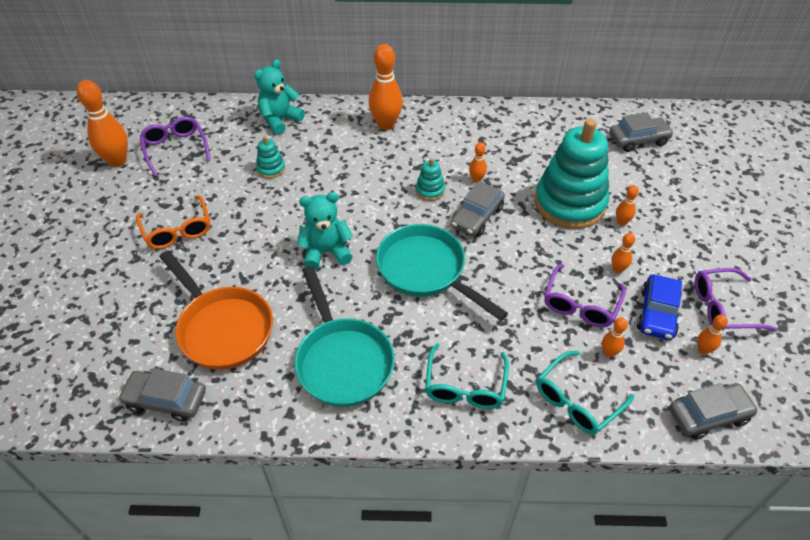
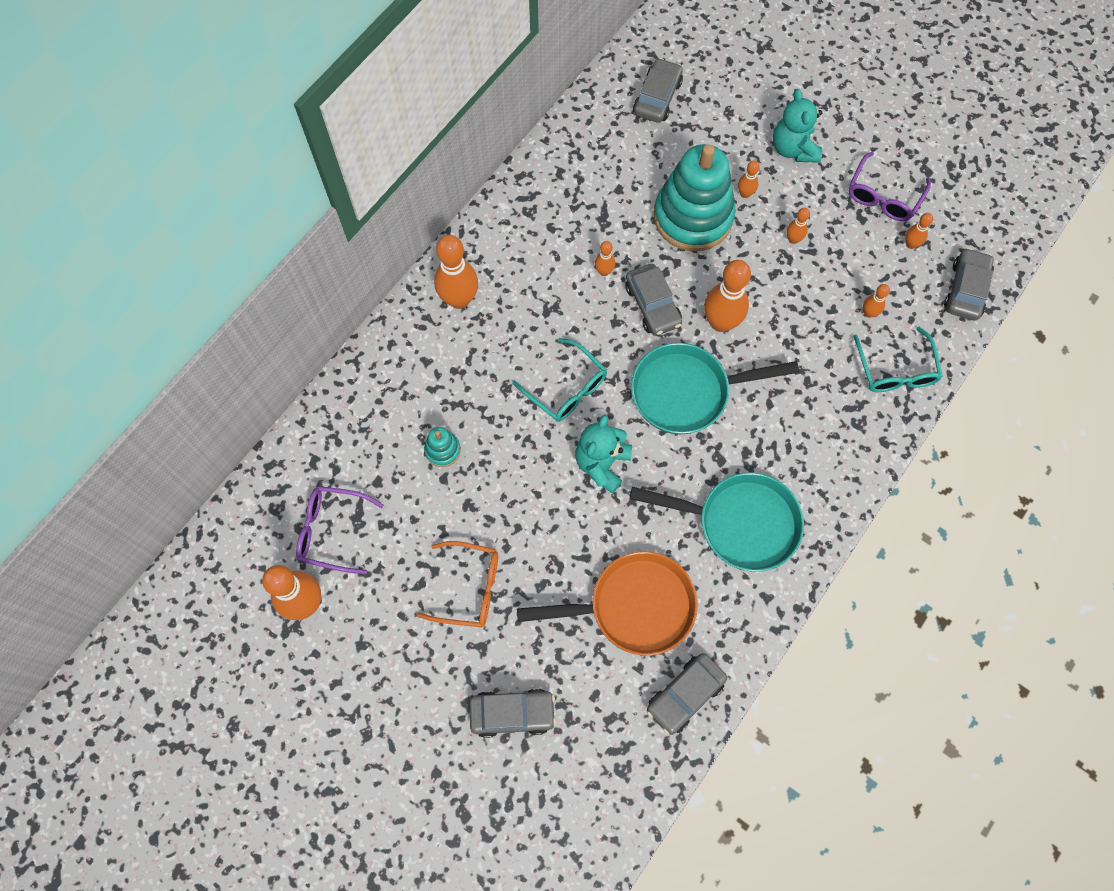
camera: 55 degrees left, 20 degrees up
turquoise teddy bear [254,59,305,135] -> turquoise teddy bear moved to [773,89,823,163]
turquoise stacking toy [416,158,445,201] -> none
turquoise glasses [425,343,509,409] -> turquoise glasses moved to [512,338,607,422]
purple glasses [544,264,626,327] -> none
blue car [637,274,682,340] -> none
none -> grey car [469,689,556,738]
none -> orange bowling pin [704,260,751,332]

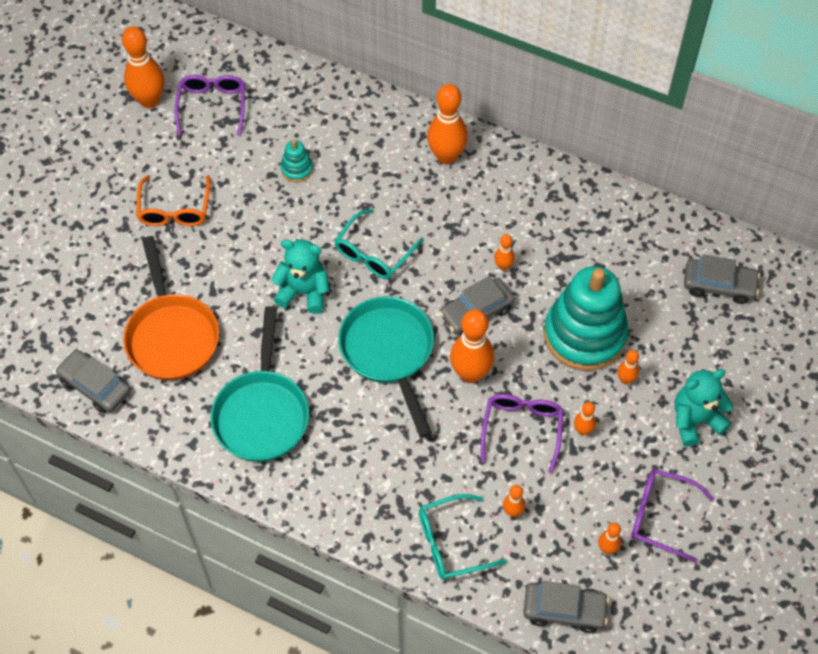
camera: 80 degrees right, 10 degrees down
grey car [469,689,556,738] -> none
none -> purple glasses [481,394,563,473]

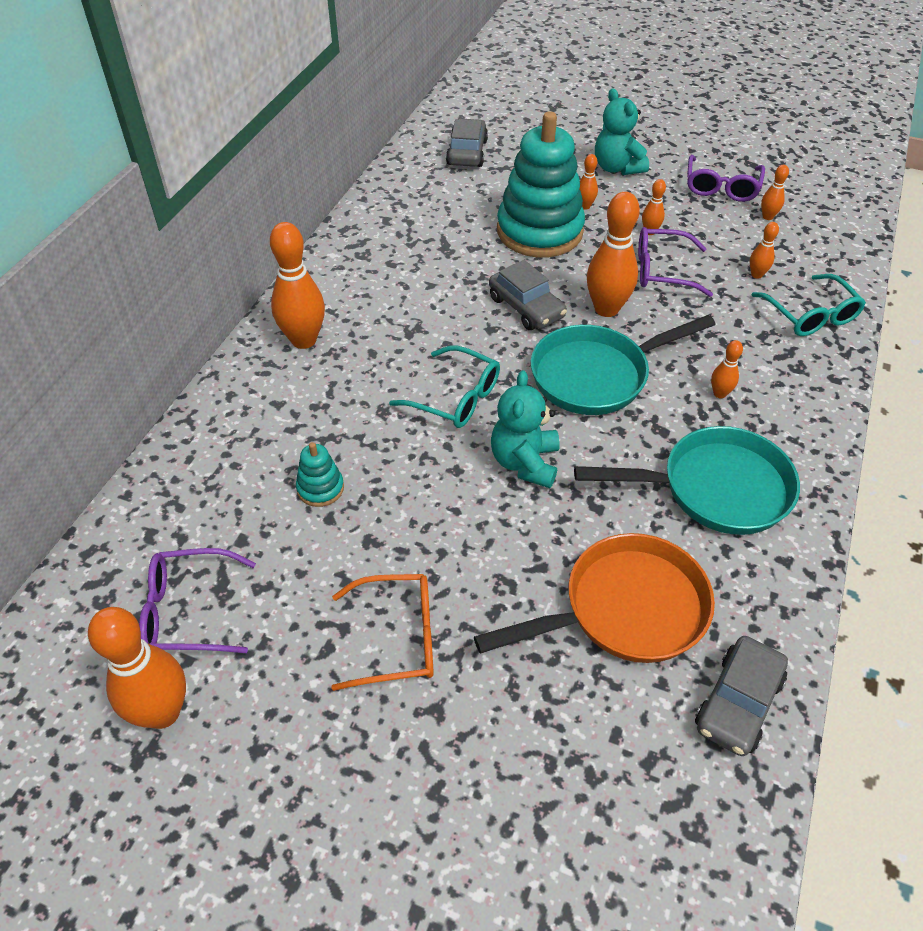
camera: 95 degrees left, 10 degrees down
orange bowling pin [494,234,515,271] -> orange bowling pin moved to [711,340,743,398]
grey car [523,581,609,633] -> none

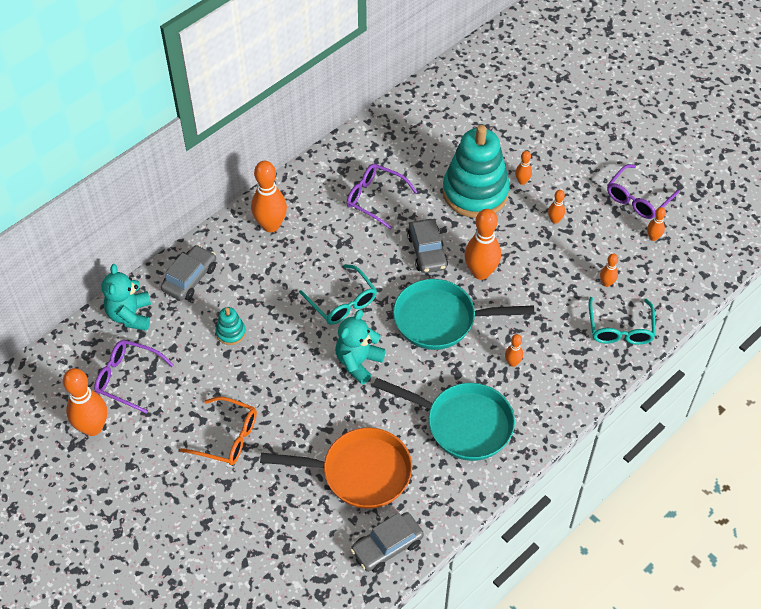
camera: 25 degrees right, 5 degrees up
grey car [446,118,488,167] -> grey car moved to [161,245,216,301]
turquoise teddy bear [595,88,649,175] -> turquoise teddy bear moved to [102,264,151,331]
purple glasses [638,227,713,297] -> purple glasses moved to [347,164,417,230]

